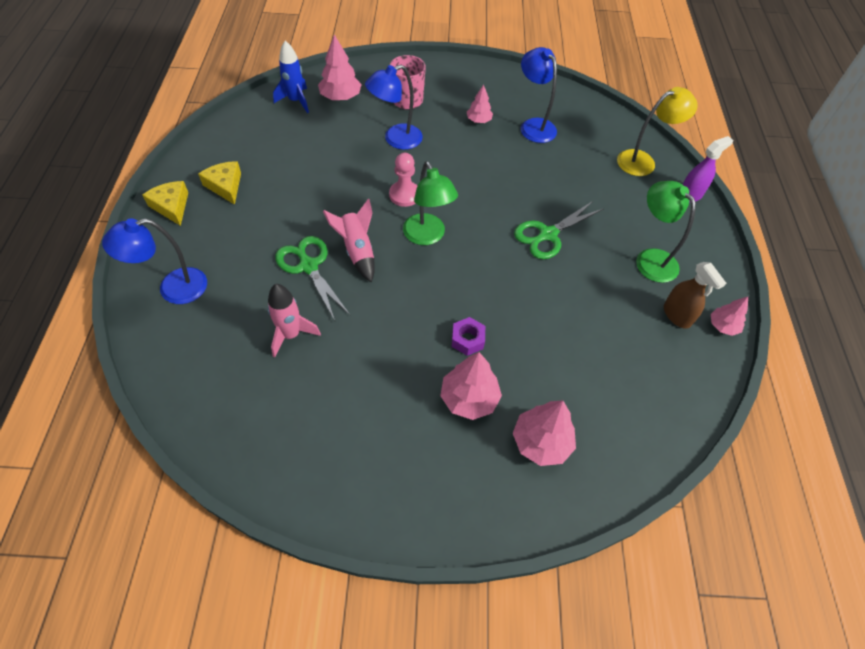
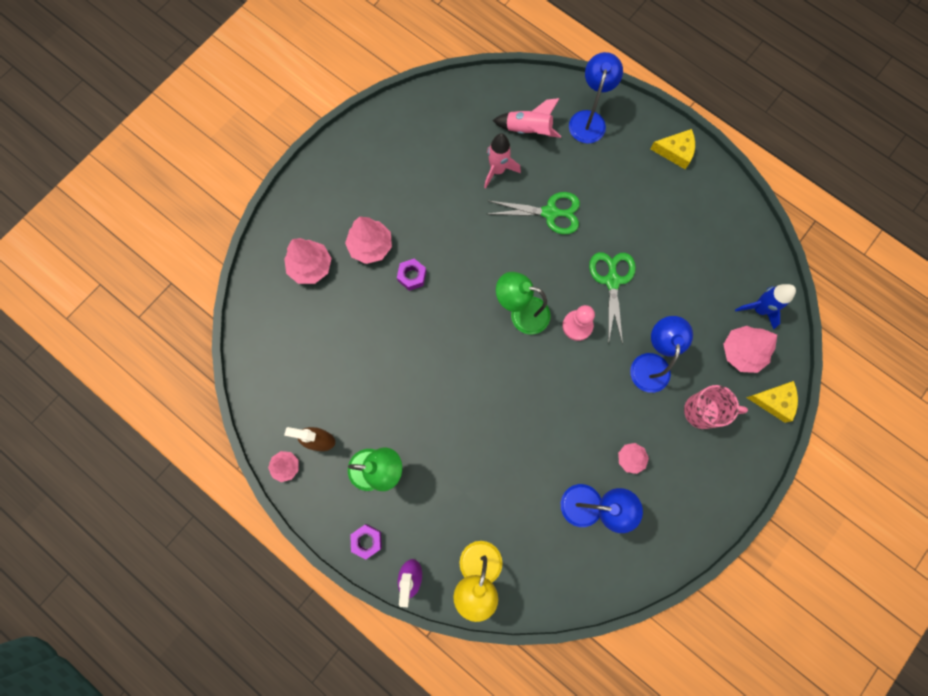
camera: 130 degrees right, 20 degrees up
yellow cheese [198,161,241,205] -> yellow cheese moved to [746,381,798,423]
pink rocket [323,198,375,283] -> pink rocket moved to [492,98,561,138]
green scissors [514,200,603,259] -> green scissors moved to [589,252,636,345]
none -> purple nut [350,524,382,559]

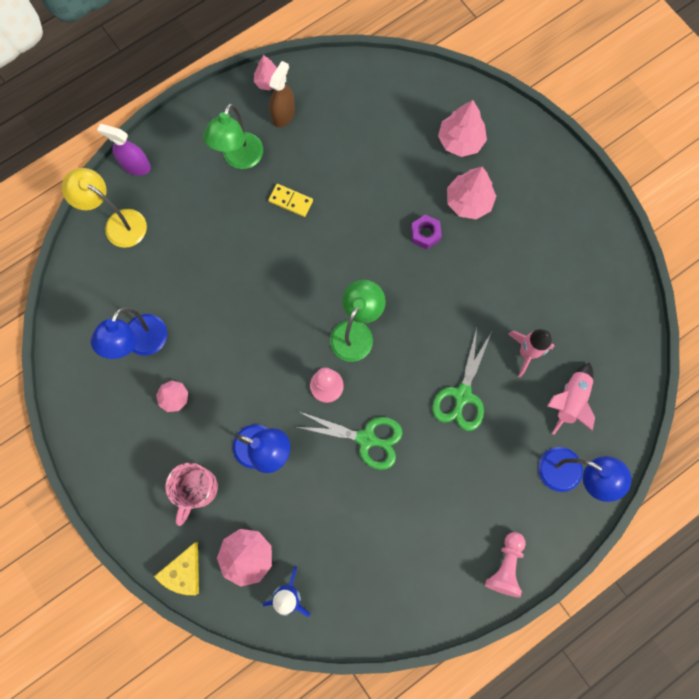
camera: 105 degrees right, 0 degrees up
purple nut [350,524,382,559] -> none
yellow cheese [650,129,695,169] -> pink pawn [485,532,526,597]
none -> yellow domino [268,184,313,217]

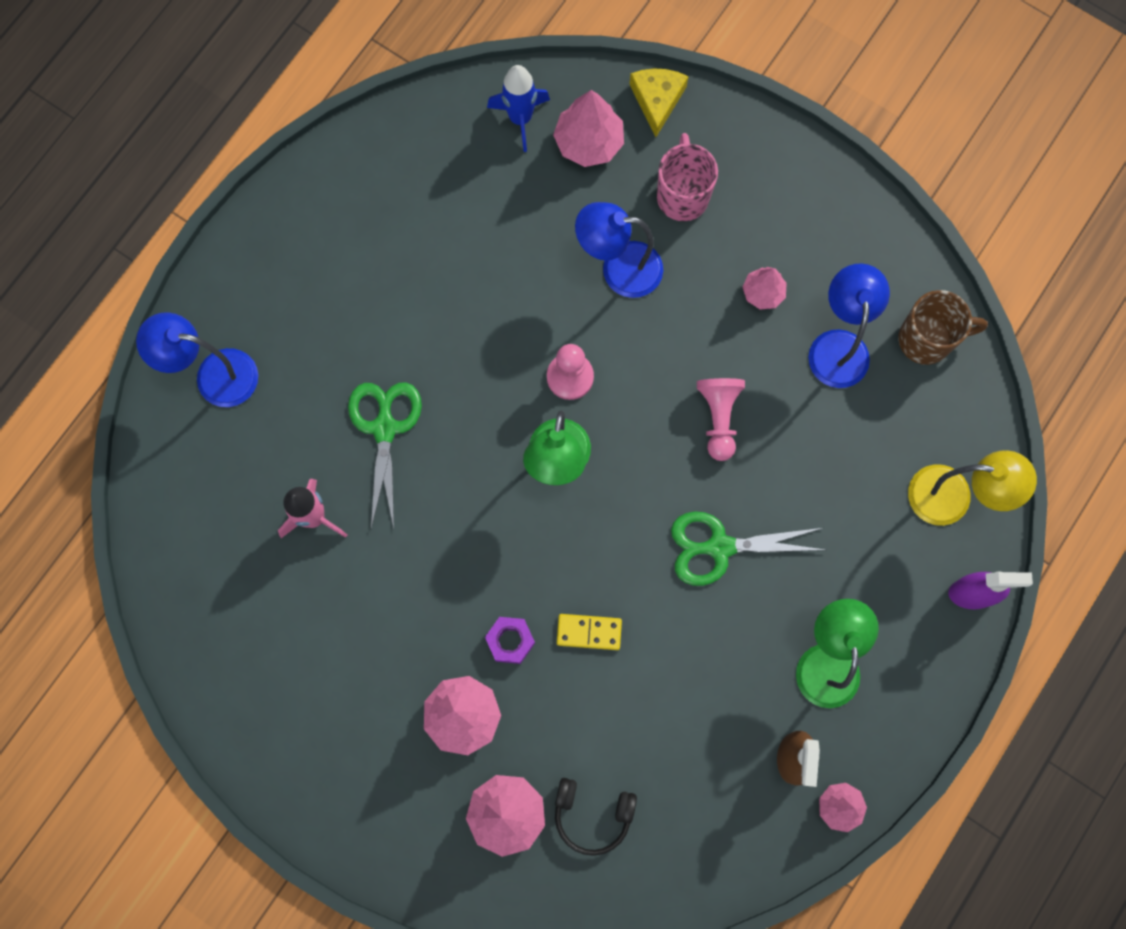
camera: 160 degrees right, 0 degrees up
yellow domino [268,184,313,217] -> yellow domino moved to [557,614,622,650]
green scissors [296,411,403,470] -> green scissors moved to [671,511,825,586]
pink pawn [485,532,526,597] -> pink pawn moved to [697,378,745,461]
pink rocket [548,362,595,435] -> none
none -> black headphones [555,778,637,856]
none -> brown mug [898,290,988,365]

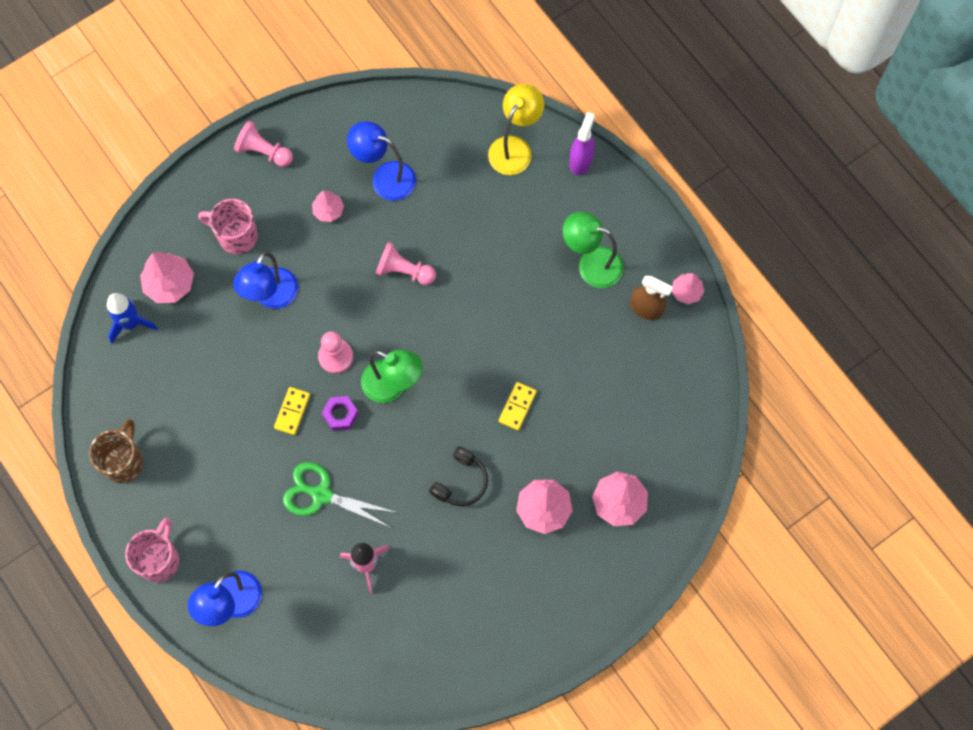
camera: 70 degrees left, 5 degrees down
purple nut [485,617,535,664] -> purple nut moved to [322,396,358,431]
black headphones [555,778,637,856] -> black headphones moved to [429,446,488,506]
yellow cheese [629,69,689,137] -> none
green scissors [671,511,825,586] -> none
brown mug [898,290,988,365] -> brown mug moved to [89,419,143,483]
none -> pink mug [125,518,179,582]
none -> pink pawn [234,121,293,167]
none -> yellow domino [274,387,310,435]

